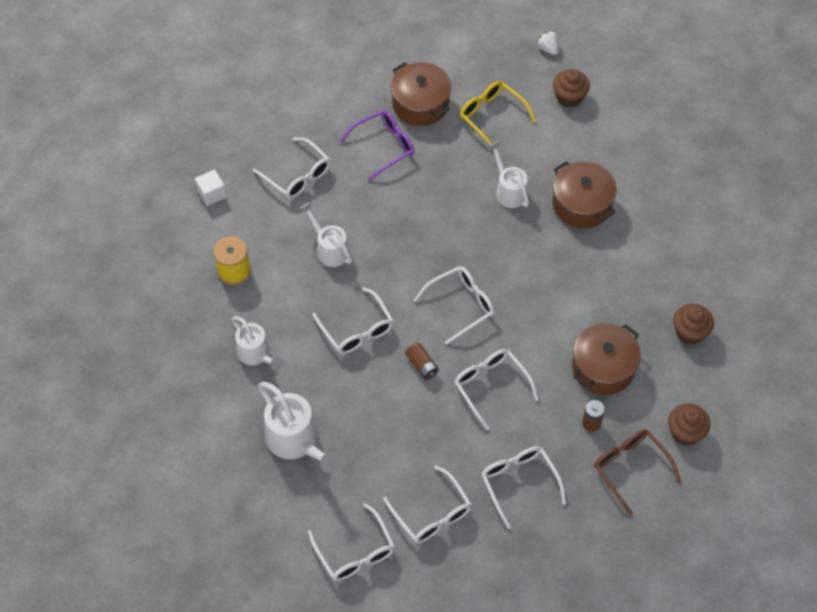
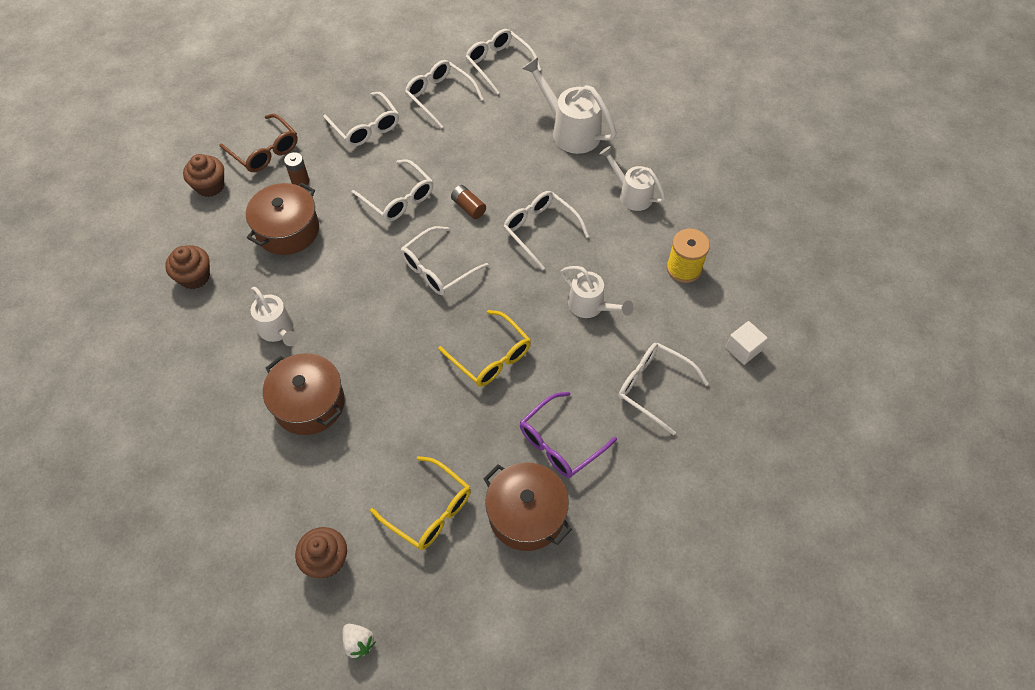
camera: 170 degrees right, 0 degrees up
white watering can [487,141,529,208] -> white watering can moved to [251,287,298,346]
none -> yellow glasses [438,310,531,387]

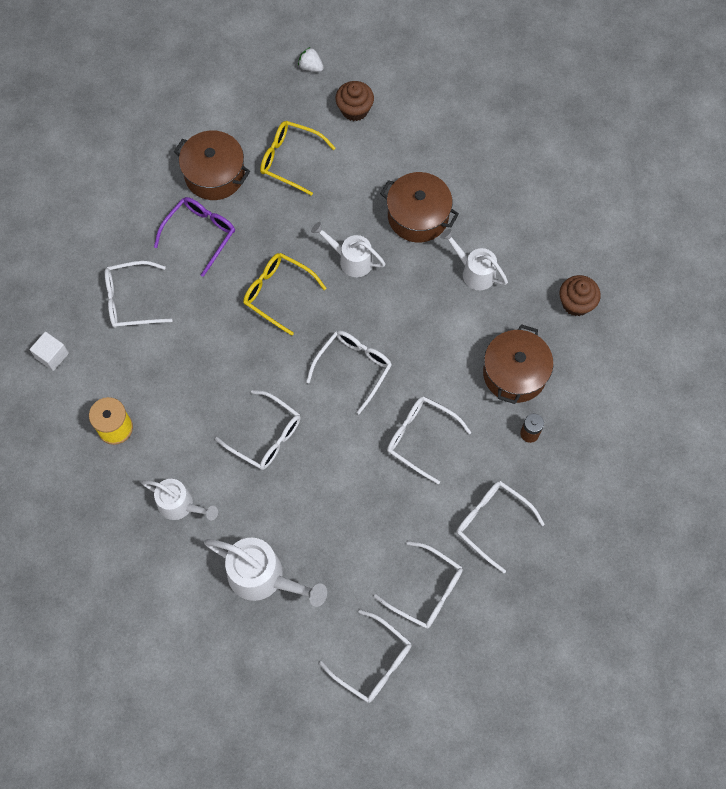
camera: 165 degrees right, 10 degrees up
brown cupcake [183,154,224,197] -> none
brown glasses [219,114,298,172] -> none
brown battery [451,185,486,219] -> none
white watering can [560,266,634,318] -> white watering can moved to [311,222,386,277]
white glasses [618,343,709,435] -> white glasses turned 150 degrees clockwise [105,261,173,328]

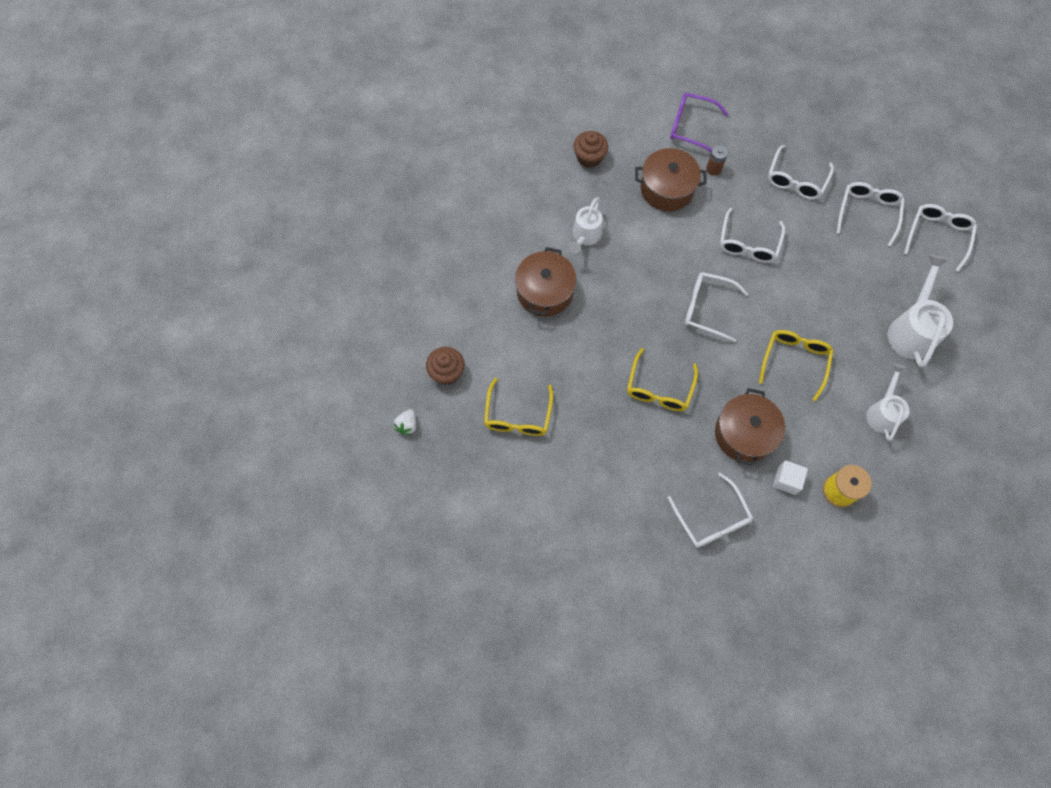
camera: 105 degrees left, 0 degrees up
white cube [30,332,69,371] -> white cube moved to [773,460,808,495]
purple glasses [154,197,235,277] -> purple glasses moved to [670,93,729,152]
brown pot [174,130,250,200] -> brown pot moved to [715,388,785,466]
white glasses [215,390,301,470] -> yellow glasses [759,330,834,401]
white watering can [311,222,386,277] -> none

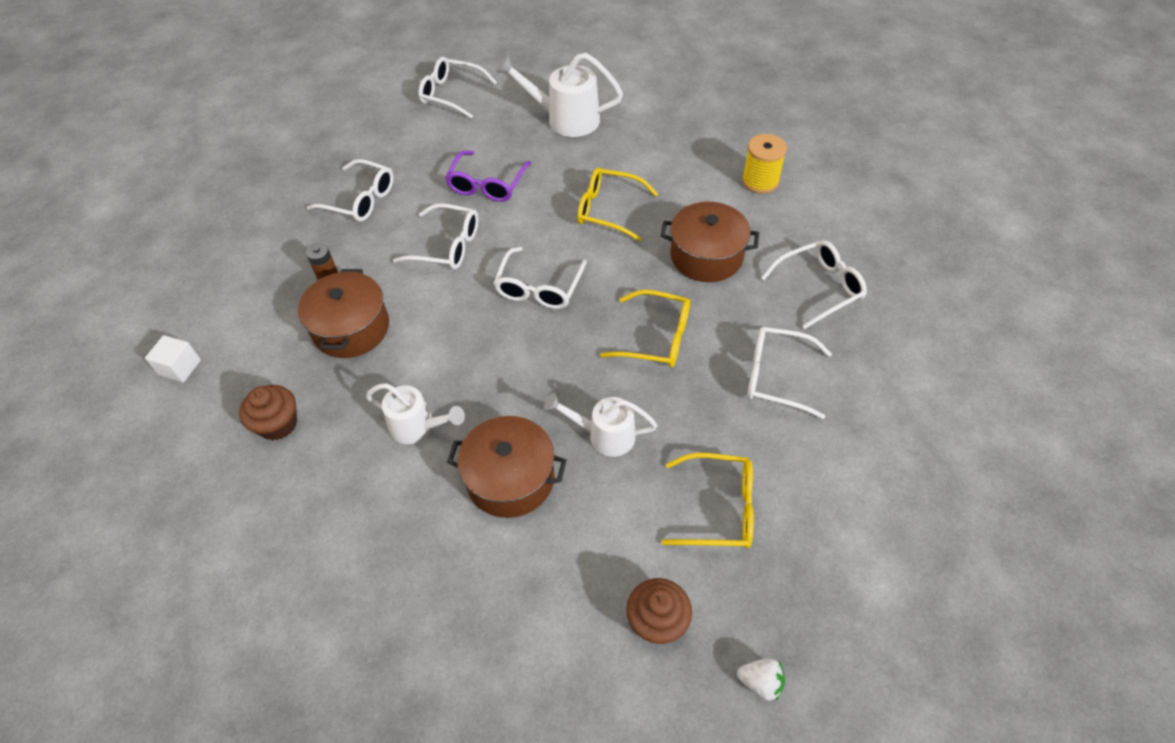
camera: 90 degrees left, 15 degrees down
purple glasses [670,93,729,152] -> purple glasses moved to [445,150,531,202]
white cube [773,460,808,495] -> white cube moved to [145,335,201,383]
white glasses [836,182,904,246] -> white glasses moved to [747,327,832,419]
white watering can [866,364,910,441] -> white watering can moved to [544,393,657,457]

